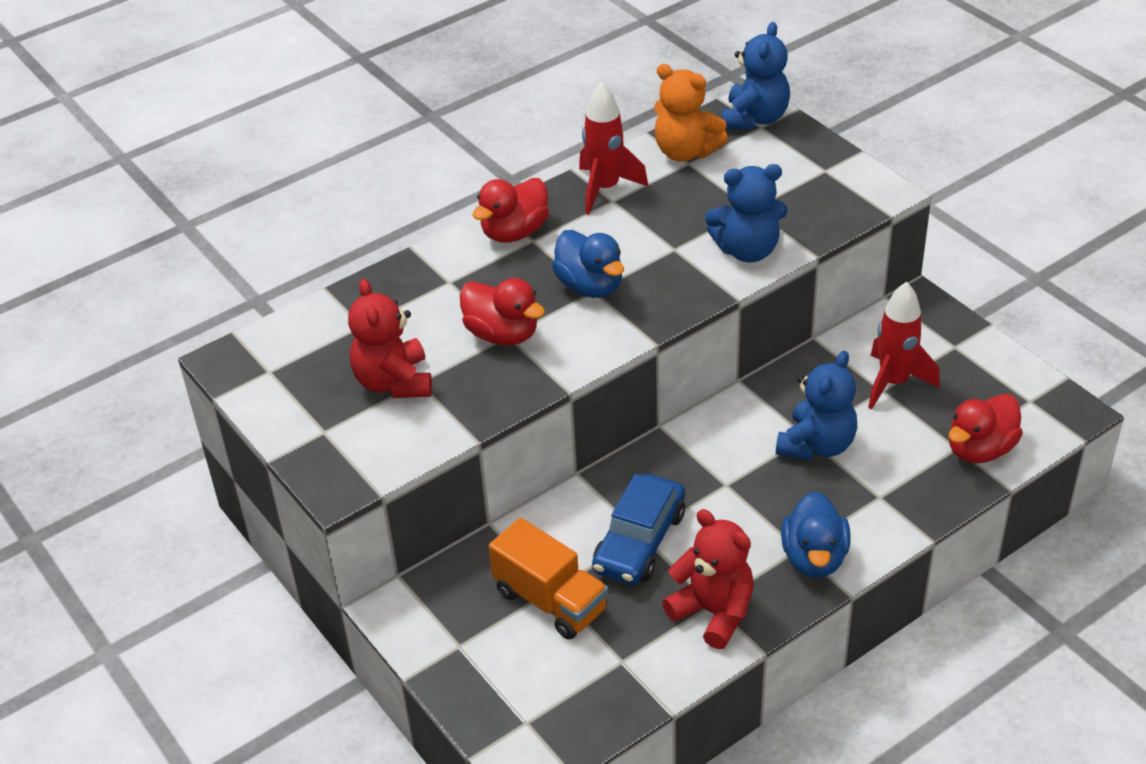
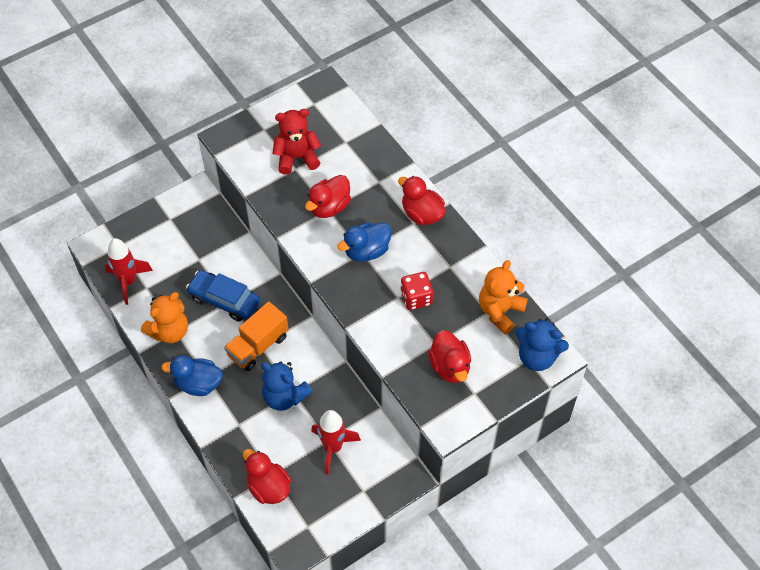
camera: 90 degrees right, 15 degrees up
orange truck [488,518,608,640] -> orange truck moved to [224,302,288,371]
red rocket [579,81,649,215] -> red rocket moved to [105,238,153,305]
red teddy bear [662,509,754,649] -> orange teddy bear [141,292,188,343]
blue teddy bear [705,164,788,262] -> none
none -> red dice [401,272,433,310]
none -> red duck [428,330,471,383]

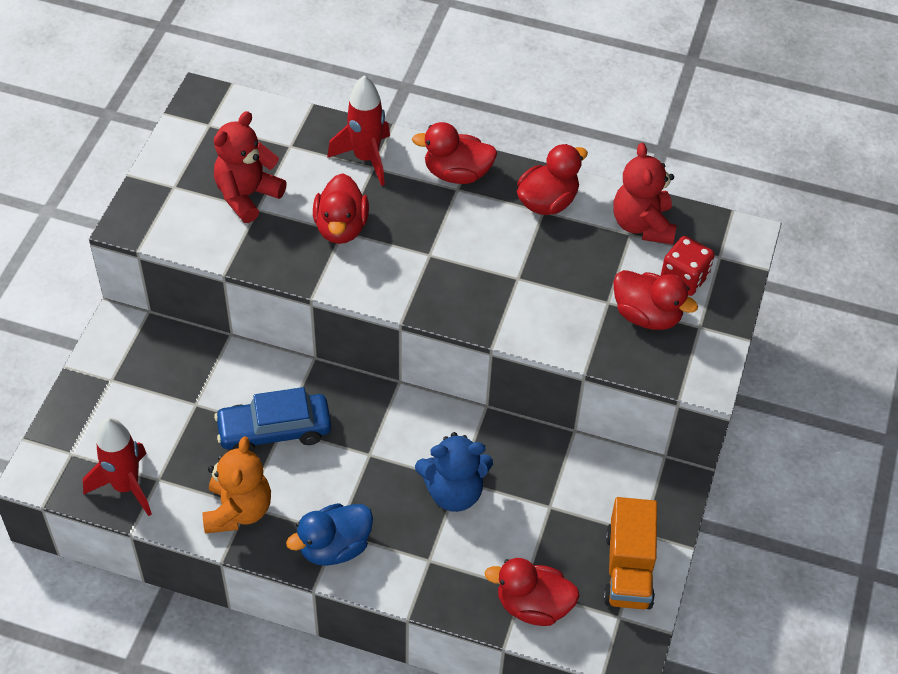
camera: 40 degrees left, 5 degrees down
orange truck [224,302,288,371] -> orange truck moved to [603,497,657,609]
red rocket [311,410,361,475] -> red rocket moved to [327,75,390,186]
blue duck [337,222,392,262] -> none
red dice [401,272,433,310] -> red dice moved to [661,236,715,296]
orange teddy bear [479,260,528,334] -> red teddy bear [613,143,677,244]
blue teddy bear [516,318,569,371] -> none
none -> red duck [517,144,588,215]

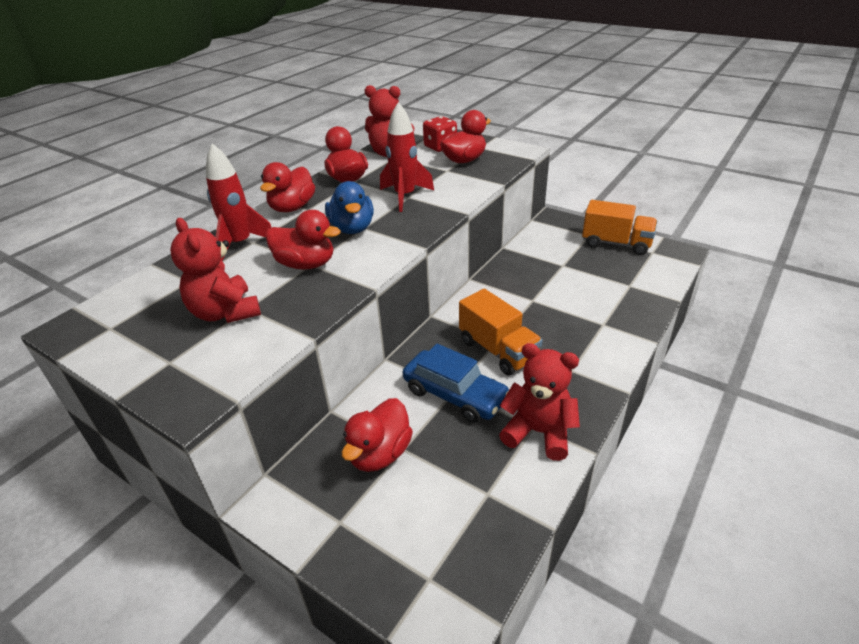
camera: 70 degrees left, 15 degrees down
red rocket [83,418,152,516] -> red rocket moved to [380,102,434,212]
orange teddy bear [202,436,271,533] -> red teddy bear [499,343,580,461]
blue car [214,387,331,452] -> blue car turned 60 degrees counterclockwise [403,344,509,423]
blue duck [286,503,373,566] -> blue duck moved to [325,181,374,234]
blue teddy bear [415,432,493,512] -> none
red duck [484,558,580,626] -> red duck moved to [342,398,413,472]
none -> orange truck [459,289,543,376]

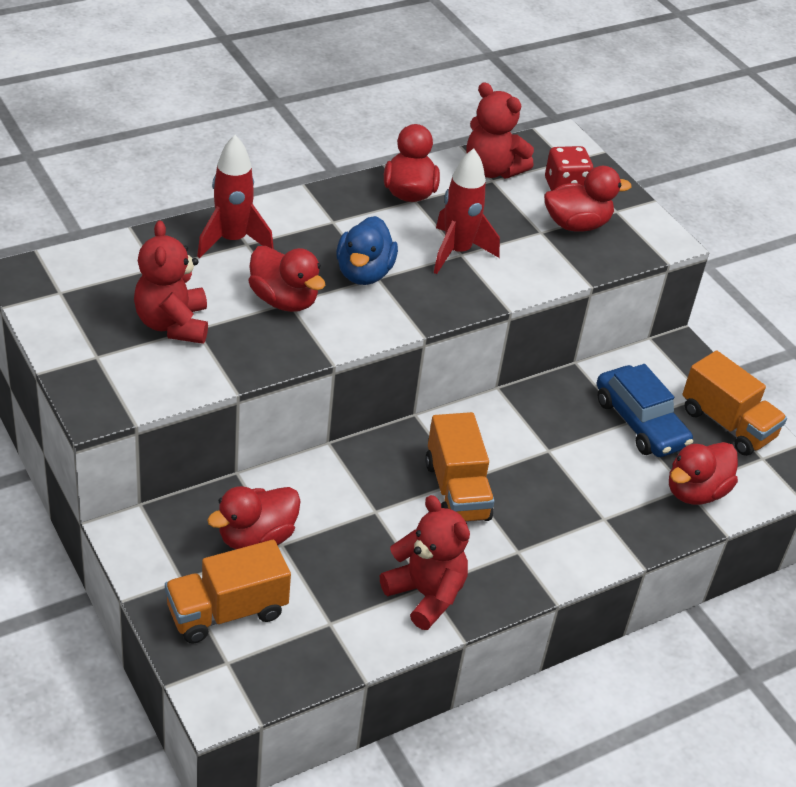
camera: 20 degrees right, 5 degrees up
red duck [260,162,315,212] -> red duck moved to [669,442,738,505]
blue car [403,344,509,423] -> blue car moved to [597,364,693,457]
none -> orange truck [165,540,291,644]

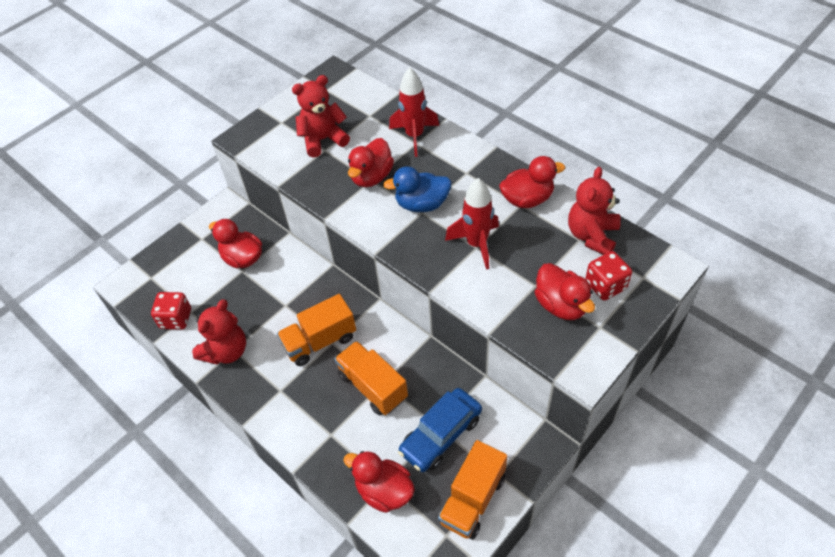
camera: 80 degrees right, 10 degrees up
orange truck [165,540,291,644] -> orange truck moved to [335,341,408,416]
none -> red dice [151,292,191,330]

